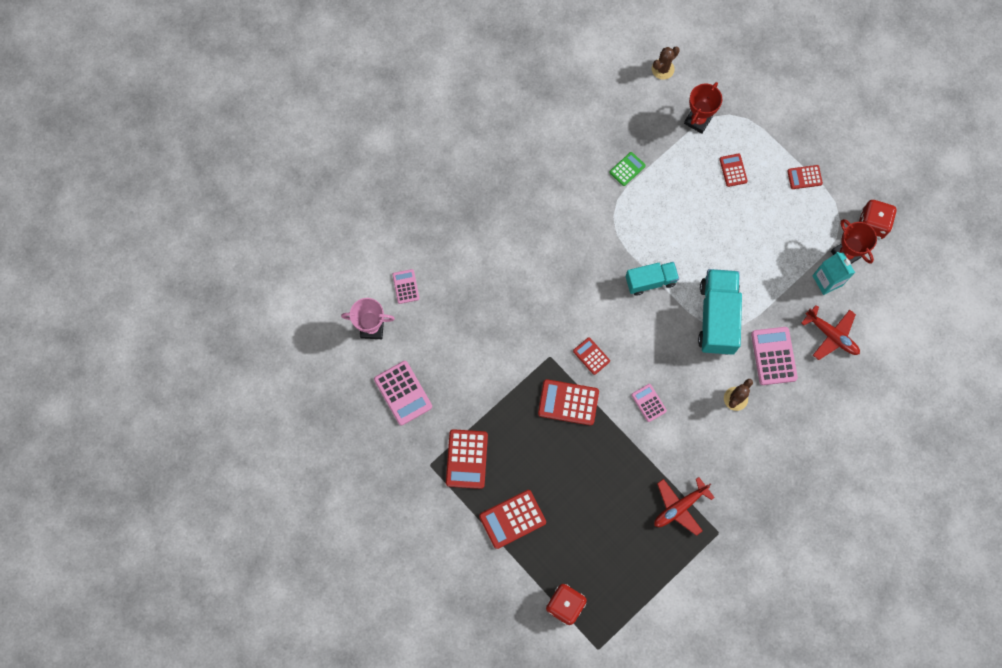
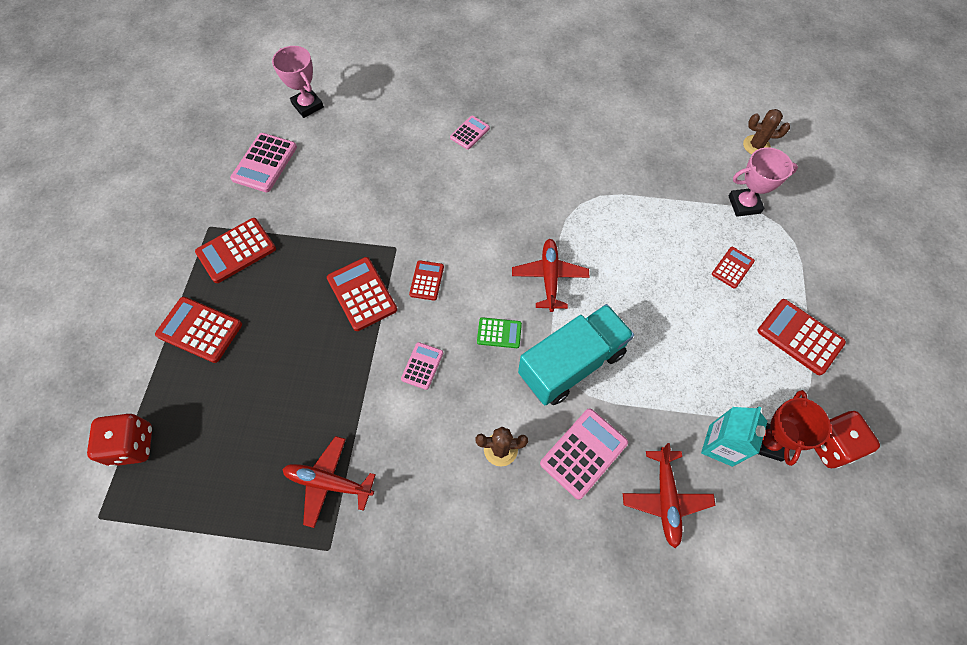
camera: 50 degrees right, 10 degrees down
pink calculator [392,269,419,304] -> pink calculator moved to [450,116,490,150]
green calculator [609,152,646,186] -> green calculator moved to [477,317,522,348]
turquoise truck [626,262,679,296] -> red plane [512,239,589,312]
red trophy [684,82,722,134] -> pink trophy [728,147,798,217]
red calculator [787,165,823,189] -> red calculator [758,299,846,375], size x1.69

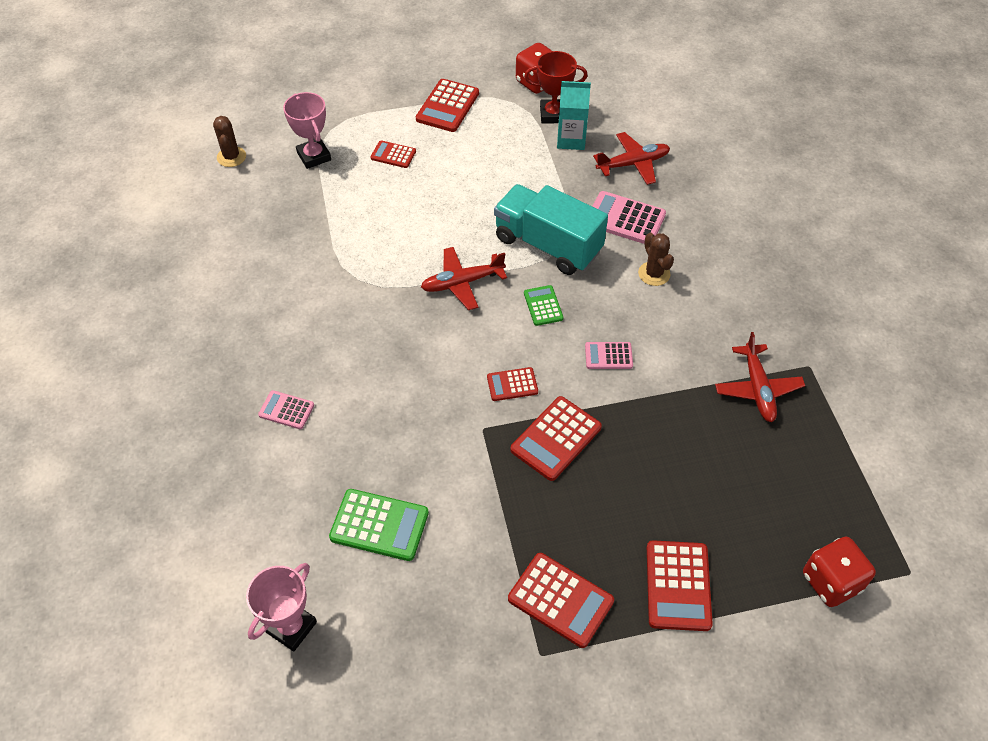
camera: 110 degrees left, 10 degrees down
pink calculator [230,133,297,192] -> none
none -> green calculator [329,489,429,561]

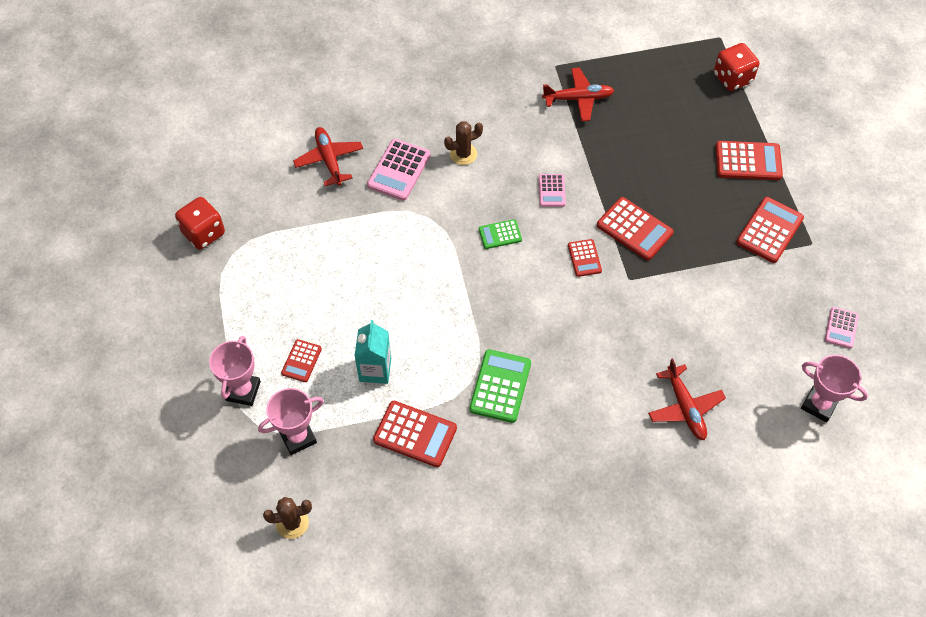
camera: 90 degrees left, 5 degrees up
pink calculator [258,390,314,429] -> pink calculator moved to [825,307,859,349]
green calculator [329,489,429,561] -> green calculator moved to [469,349,531,423]
red calculator [416,79,479,132] -> red calculator moved to [373,401,457,467]
red plane [421,247,507,310] -> red plane moved to [648,358,726,440]
turquoise truck [494,184,608,275] -> none
red trophy [524,51,588,124] -> none
turquoise carton [557,81,591,150] -> turquoise carton moved to [355,320,391,384]
none -> pink trophy [209,336,261,406]

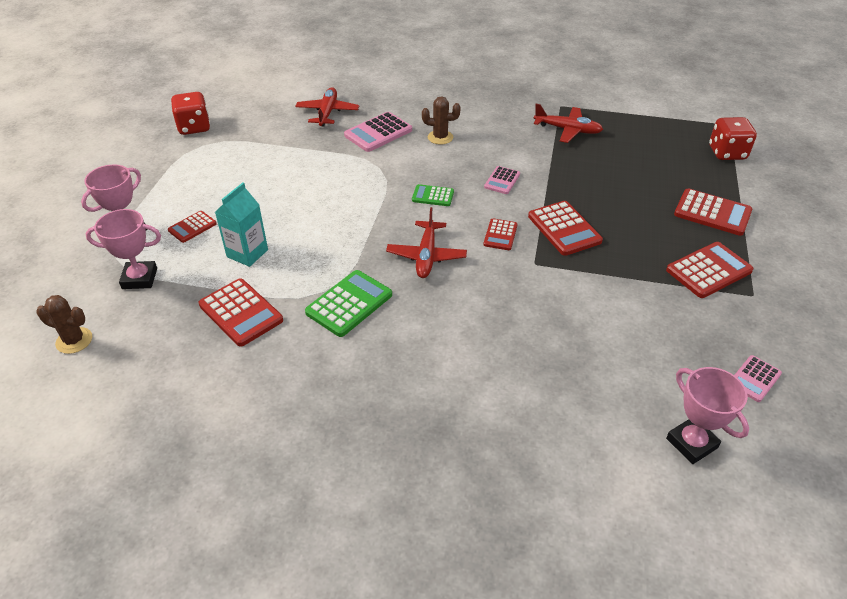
camera: 25 degrees right, 15 degrees down
red plane [648,358,726,440] -> red plane moved to [386,207,467,278]

